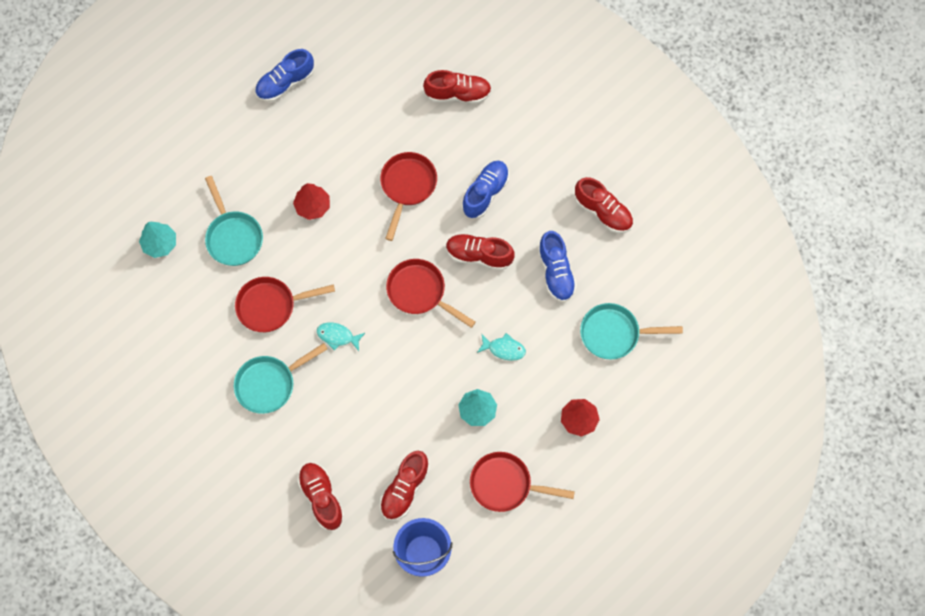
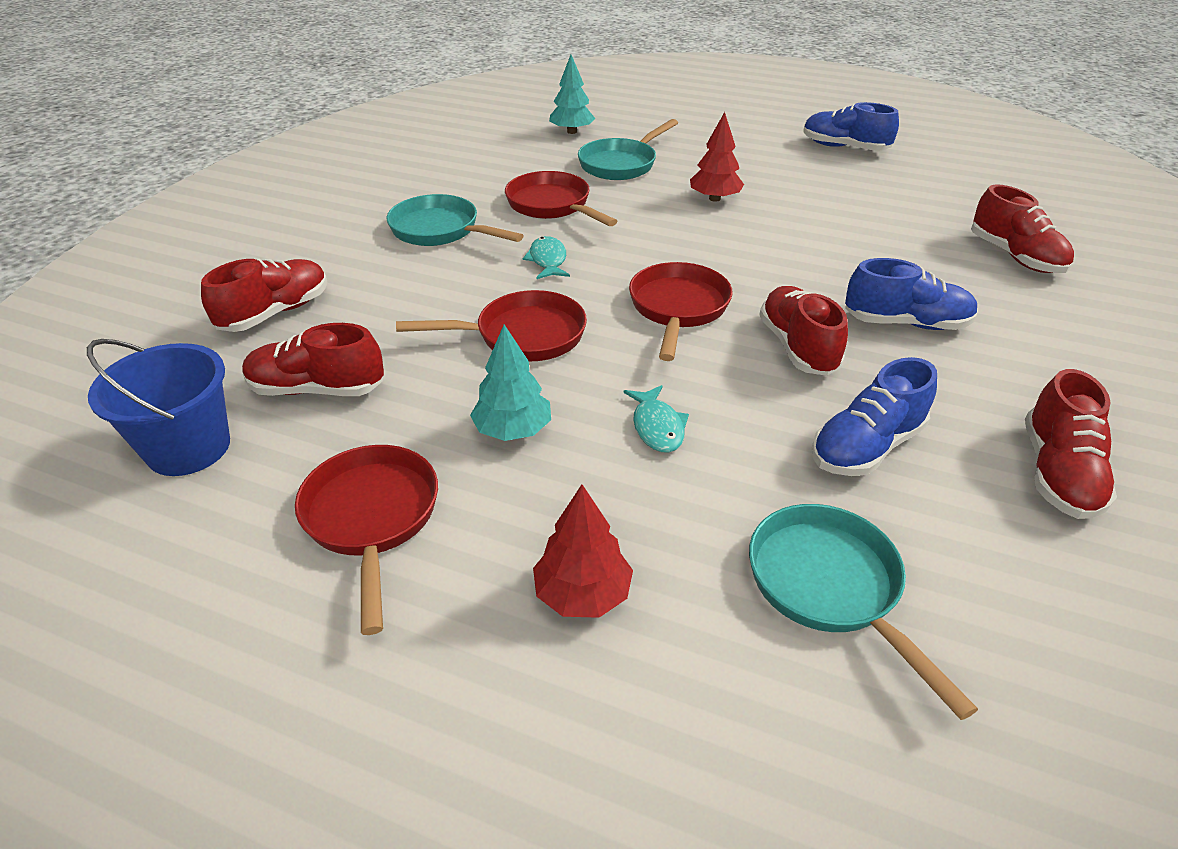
camera: 65 degrees right, 30 degrees down
red pan [380,152,437,241] -> red pan moved to [396,290,587,361]

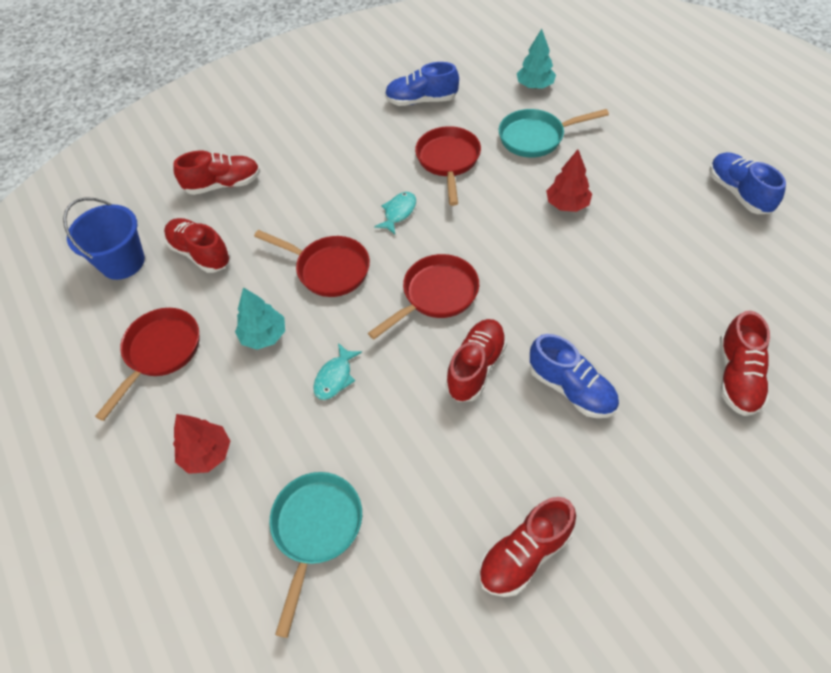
camera: 40 degrees right, 15 degrees up
turquoise pan [386,194,524,246] -> none
blue shoe [812,357,937,476] -> blue shoe moved to [385,62,459,106]

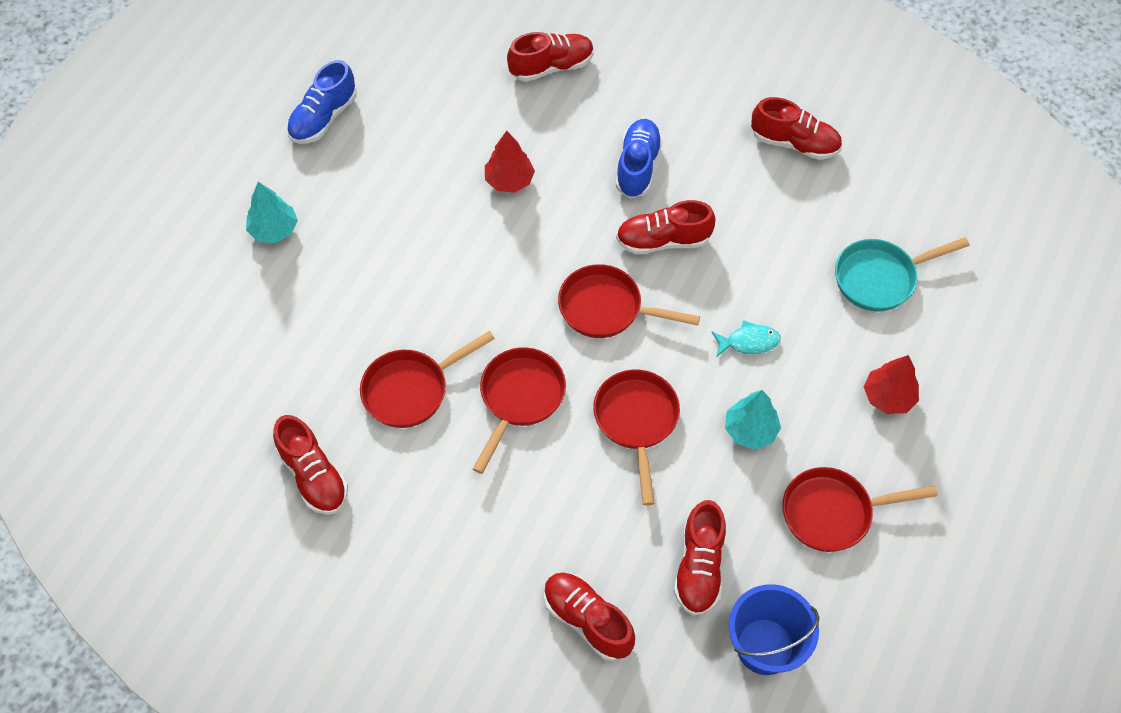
camera: 125 degrees left, 5 degrees up
turquoise fish [374,192,416,234] -> red pan [473,347,566,474]
blue shoe [385,62,459,106] -> red shoe [273,415,348,515]
turquoise pan [499,109,609,158] -> none
turquoise tree [517,29,556,89] -> turquoise tree moved to [246,182,298,243]
red tree [546,150,592,212] -> red tree moved to [485,131,535,193]

